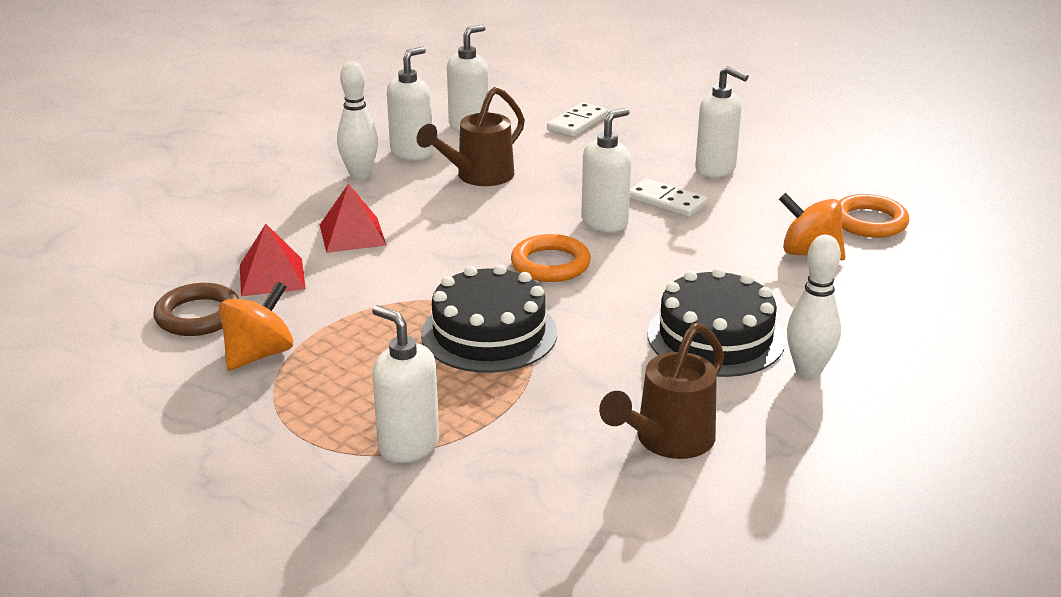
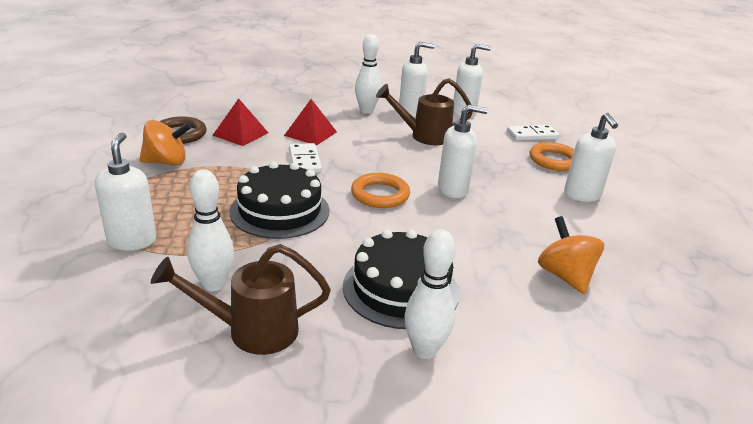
camera: 40 degrees right, 0 degrees up
white domino [630,178,707,217] -> white domino moved to [289,143,322,173]
orange ring [839,194,909,238] -> orange ring moved to [529,142,575,171]
none -> white bowling pin [187,169,234,291]

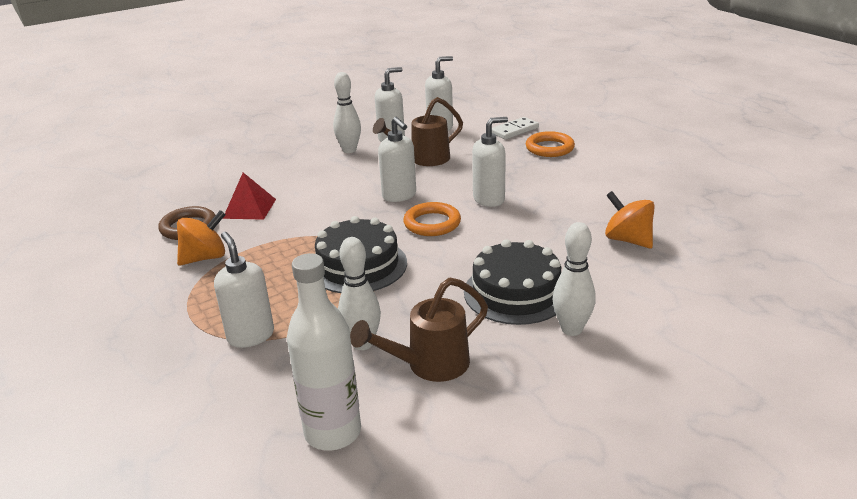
camera: 20 degrees left, 0 degrees up
red pyramid [284,99,337,145] -> none
white domino [289,143,322,173] -> none
white soap dispenser [564,113,618,202] -> white soap dispenser moved to [378,117,416,202]
none -> white bottle [287,253,361,450]

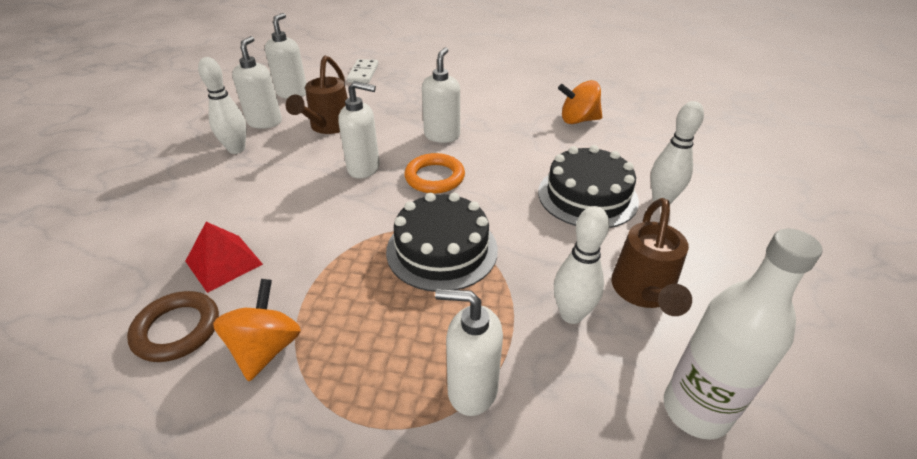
camera: 50 degrees left, 10 degrees up
orange ring [526,131,575,157] -> none

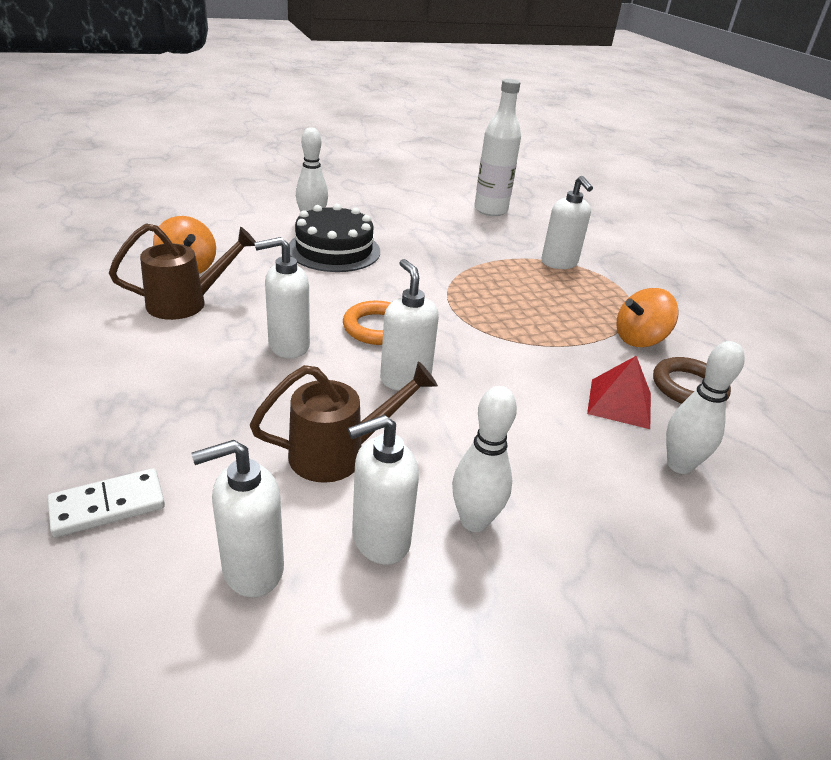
camera: 125 degrees left, 5 degrees down
black cake [386,193,498,292] -> none
white bowling pin [554,206,609,324] -> white bowling pin moved to [666,341,745,474]
brown watering can [611,198,692,316] -> brown watering can moved to [109,223,256,320]

